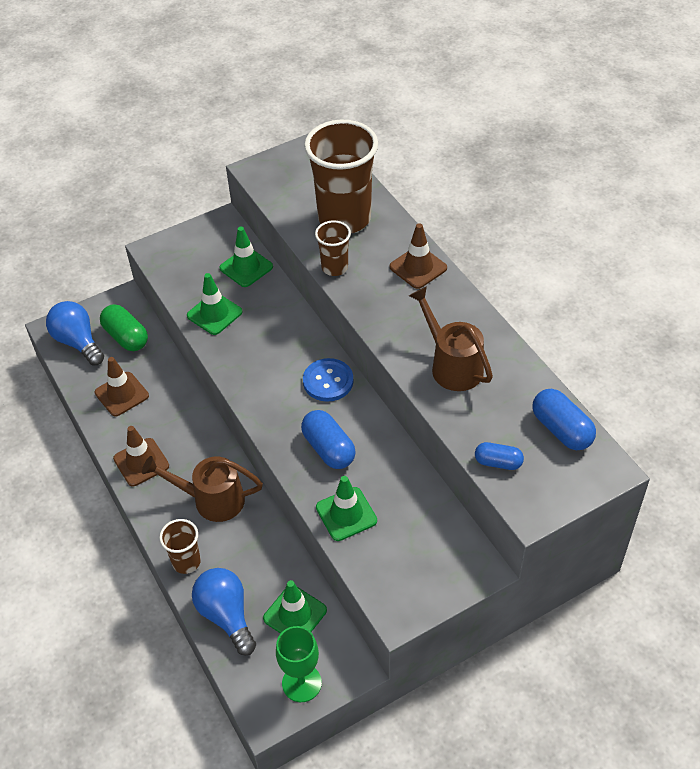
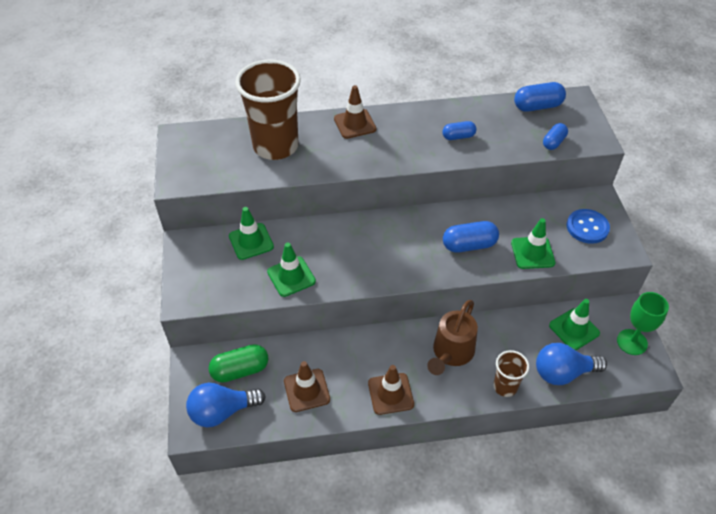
camera: 70 degrees left, 0 degrees up
blue button [303,358,354,402] -> blue button moved to [566,209,610,244]
brown cup [315,220,351,276] -> none
brown watering can [409,286,493,391] -> blue capsule [442,121,477,140]

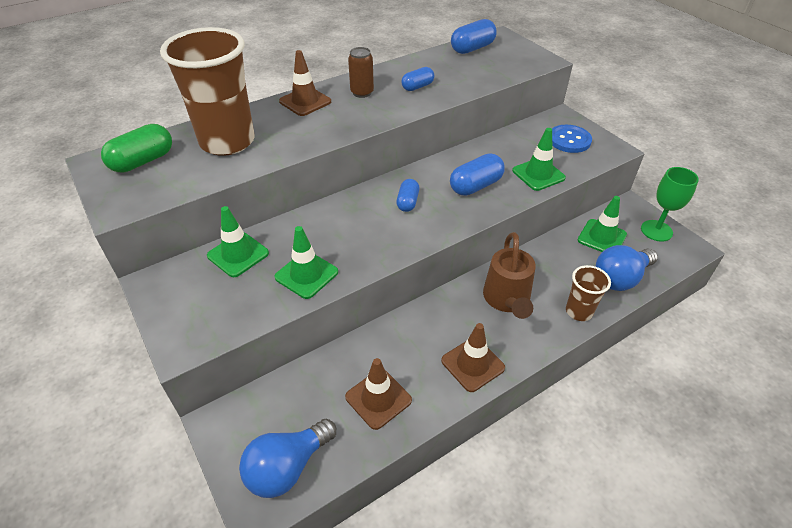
camera: 25 degrees left, 5 degrees down
green capsule [208,344,269,383] -> green capsule moved to [101,124,172,172]
blue capsule [543,123,568,150] -> blue capsule moved to [396,179,419,212]
none -> brown can [348,47,374,98]

